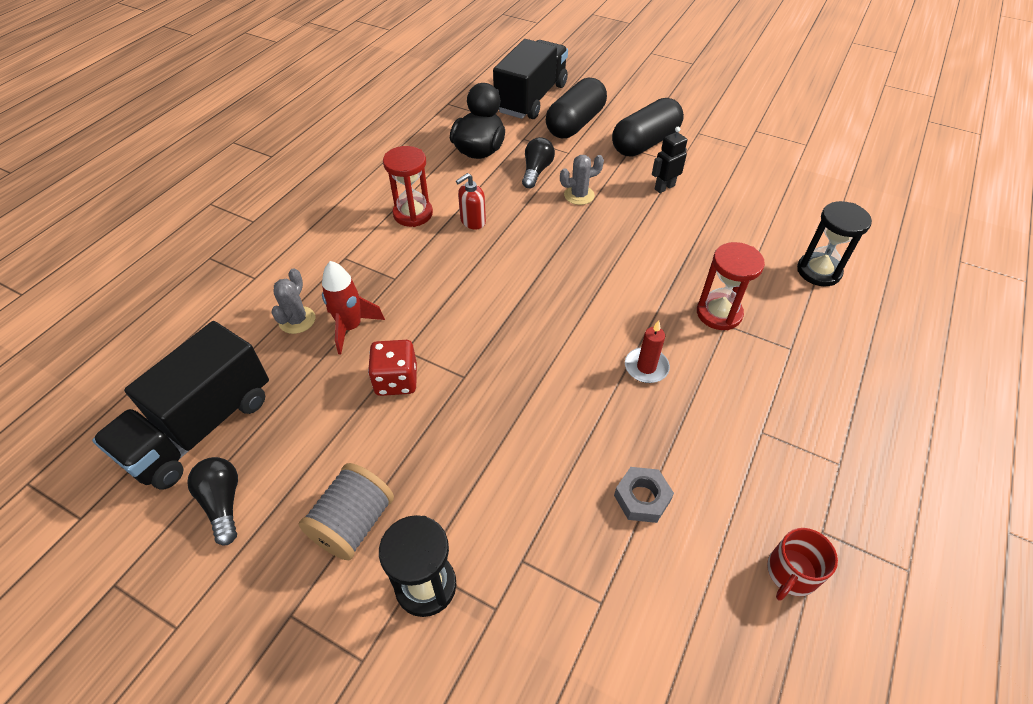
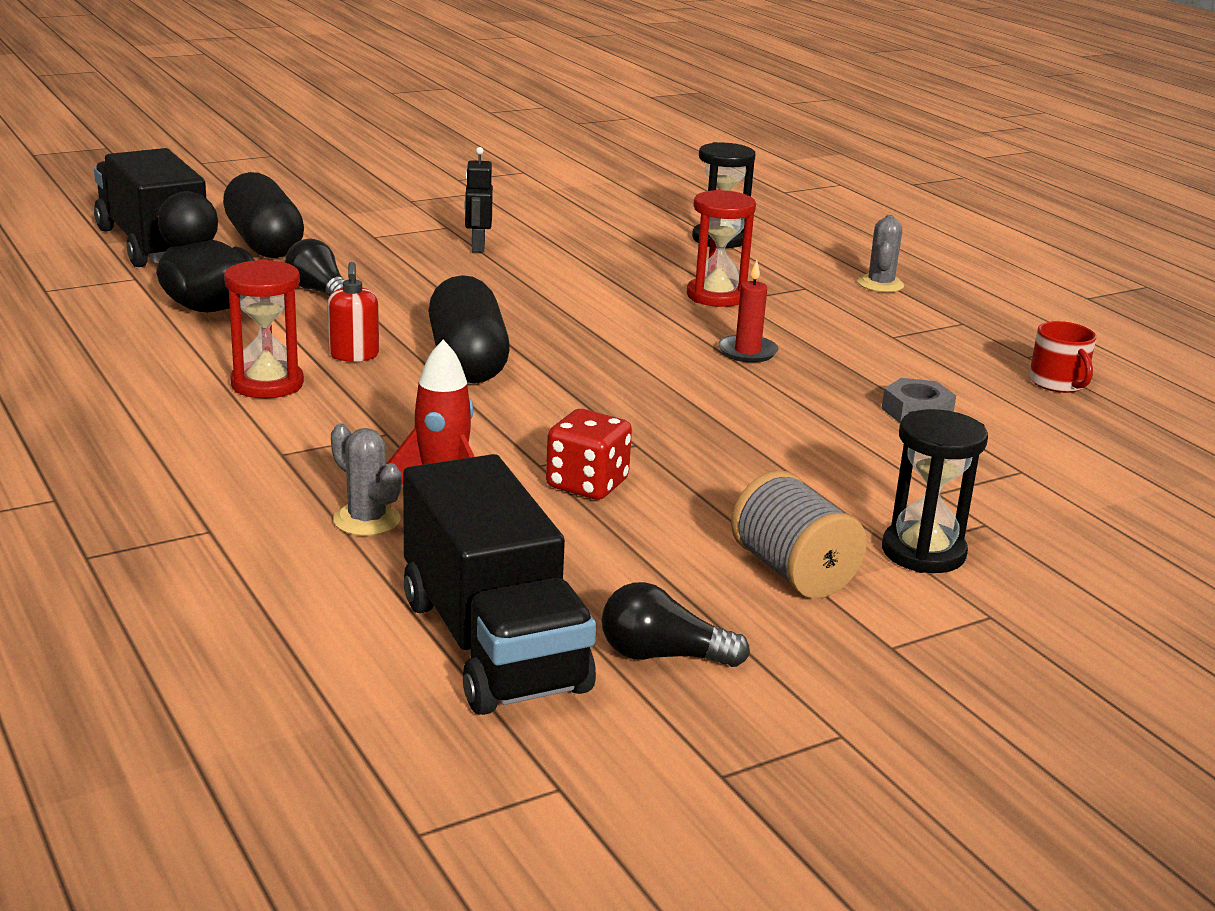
camera: 60 degrees left, 25 degrees down
grey cactus [560,155,604,205] -> grey cactus moved to [858,215,904,292]
black capsule [612,98,684,156] -> black capsule moved to [428,275,510,383]

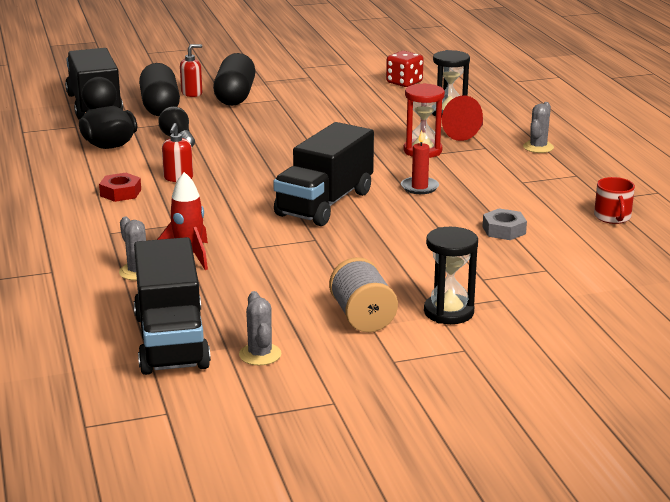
camera: 15 degrees right, 0 degrees up
red hourglass [224,259,304,398] -> red nut [99,173,141,202]
black capsule [428,275,510,383] -> black capsule moved to [213,53,255,106]
black robot [464,147,493,253] -> none
red dice [546,409,632,500] -> red dice moved to [386,51,424,87]
black light bulb [602,582,750,667] -> grey cactus [239,291,282,365]
none -> red soap dispenser [180,44,202,97]
none -> black truck [273,122,374,226]
none -> red cone [442,96,483,141]

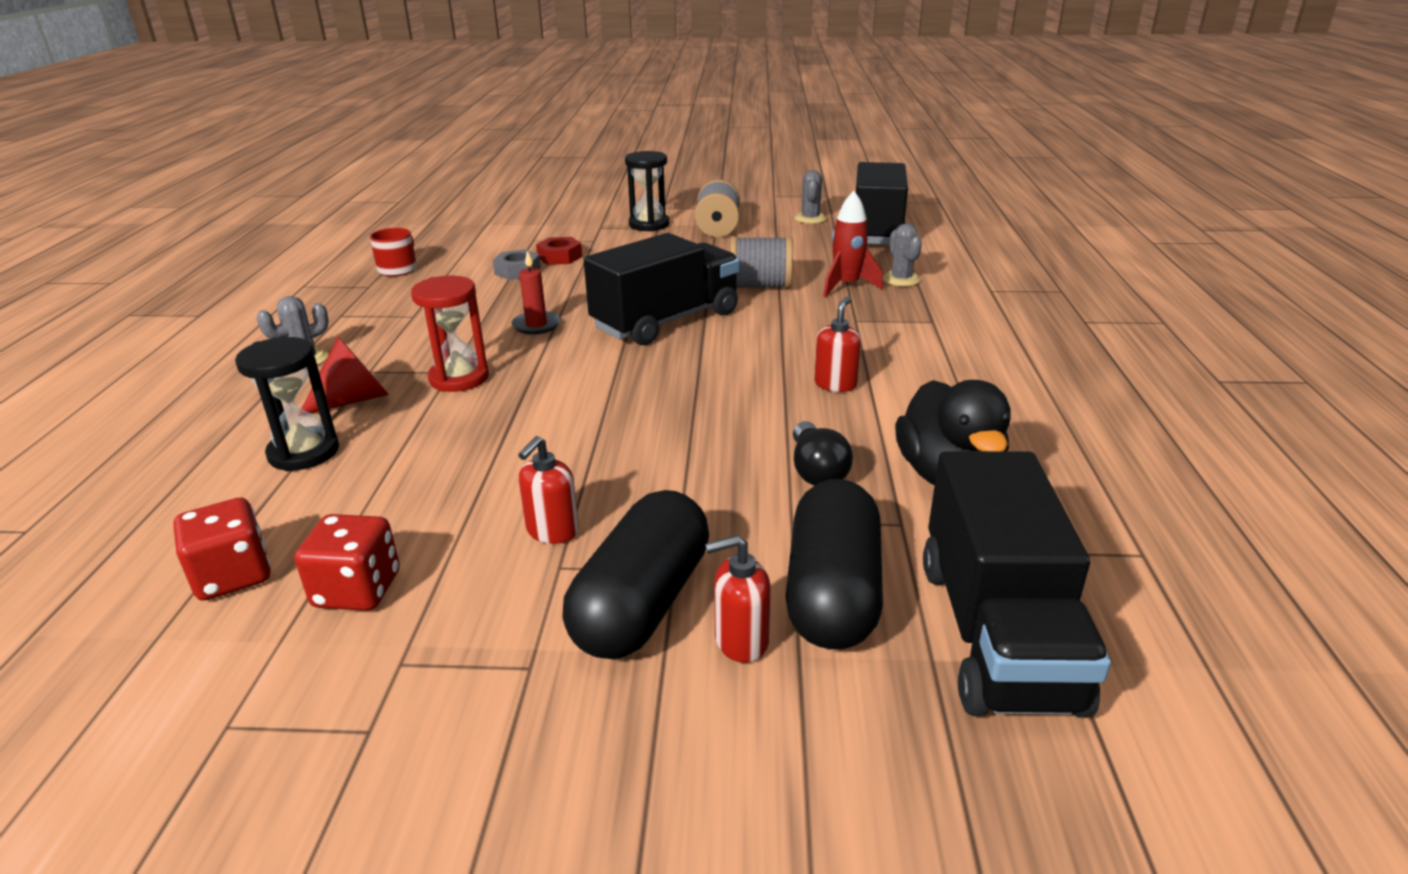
camera: 160 degrees left, 5 degrees up
red nut [99,173,141,202] -> red nut moved to [536,237,582,265]
none -> red dice [295,514,400,611]
none -> red soap dispenser [518,436,579,544]
none -> grey spool [730,236,793,289]

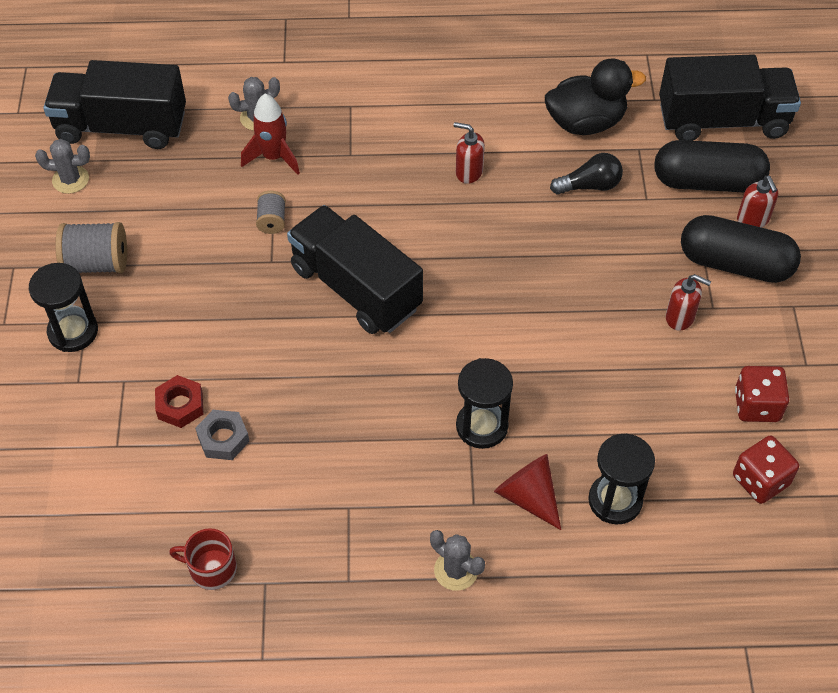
camera: 95 degrees left, 25 degrees up
red hourglass [411,276,489,392] -> black hourglass [456,358,513,449]
red candle [511,250,560,335] -> none
grey spool [730,236,793,289] -> grey spool [256,191,286,234], size x0.57

